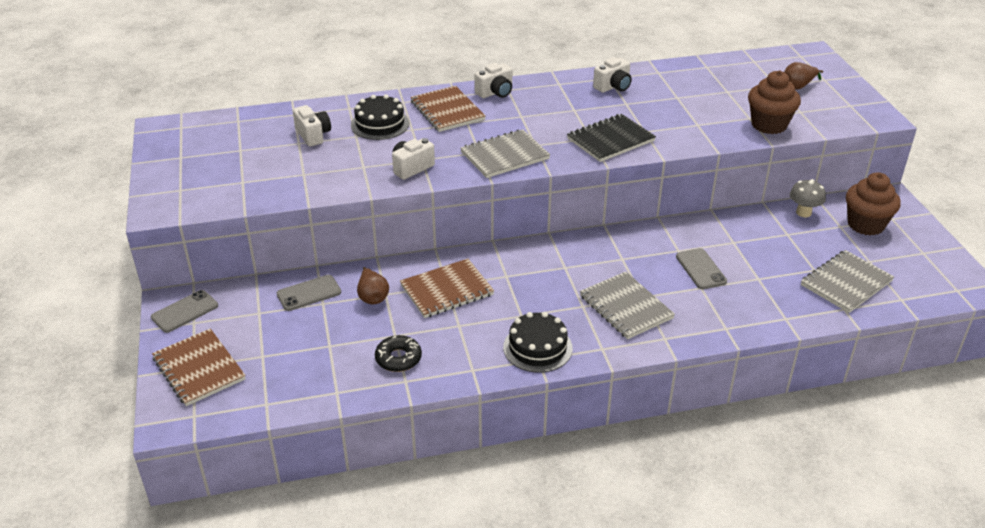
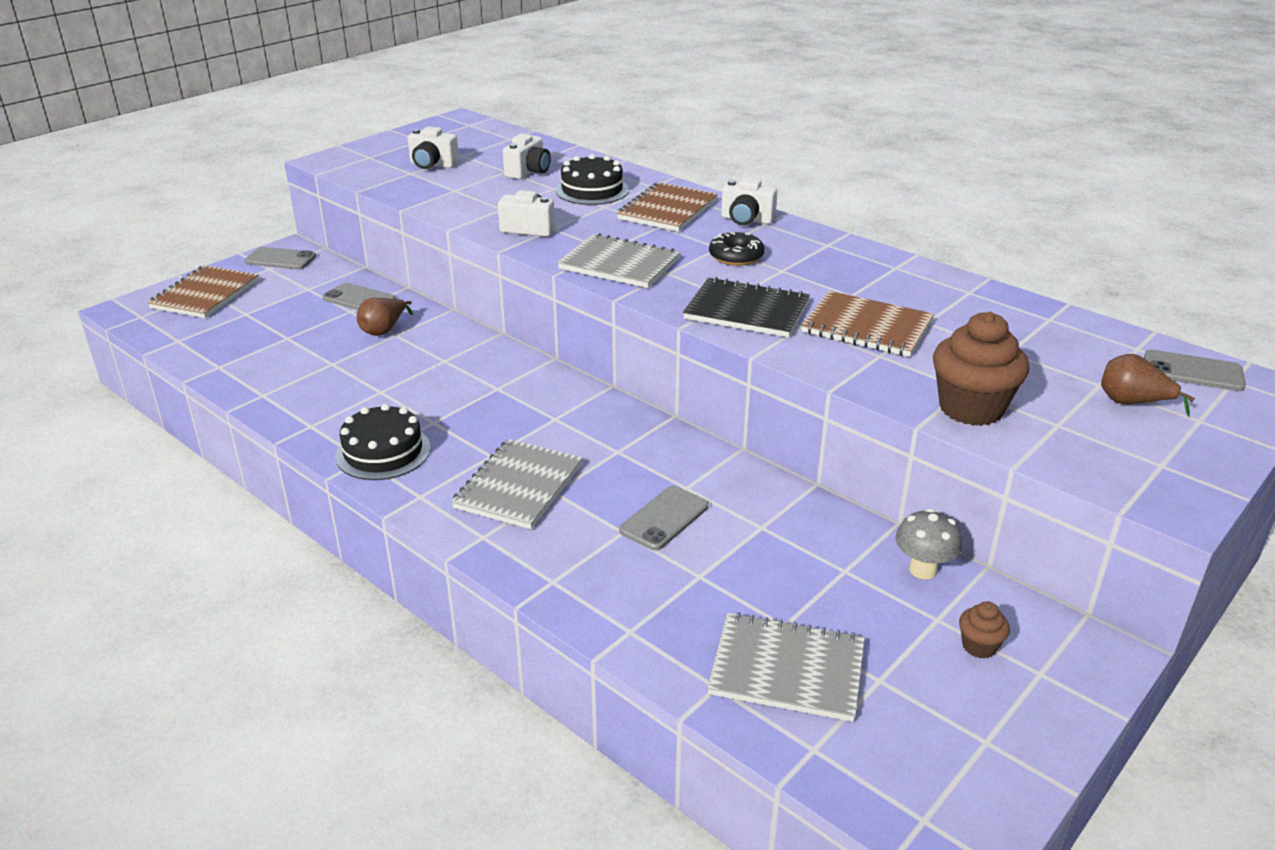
camera: 55 degrees right, 5 degrees down
black donut [375,335,422,372] -> black donut moved to [709,232,765,266]
brown notebook [400,259,494,318] -> brown notebook moved to [801,291,934,357]
white camera [593,57,632,93] -> white camera moved to [408,126,459,169]
brown cupcake [846,173,901,236] -> brown cupcake [959,601,1010,659], size x0.48
none -> grey phone [1144,350,1246,391]

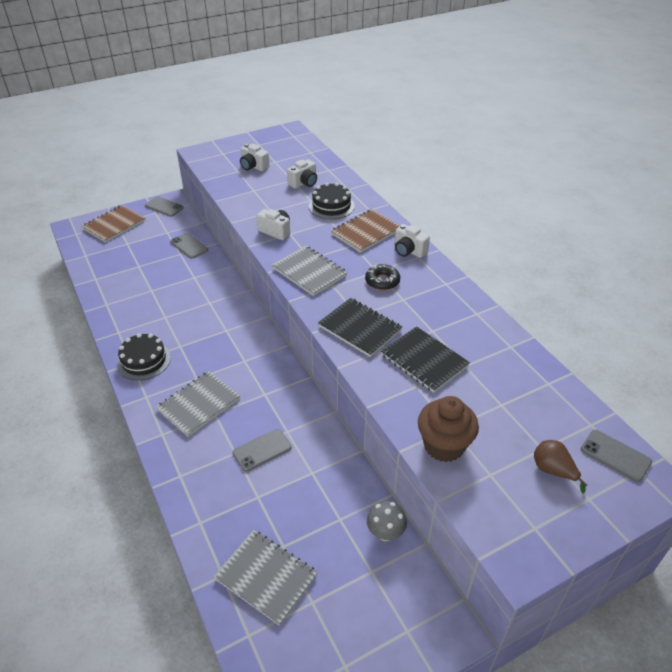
camera: 20 degrees right, 10 degrees up
brown pear [357,298,413,336] -> none
brown notebook [801,291,934,357] -> black notebook [381,326,470,393]
brown cupcake [959,601,1010,659] -> none

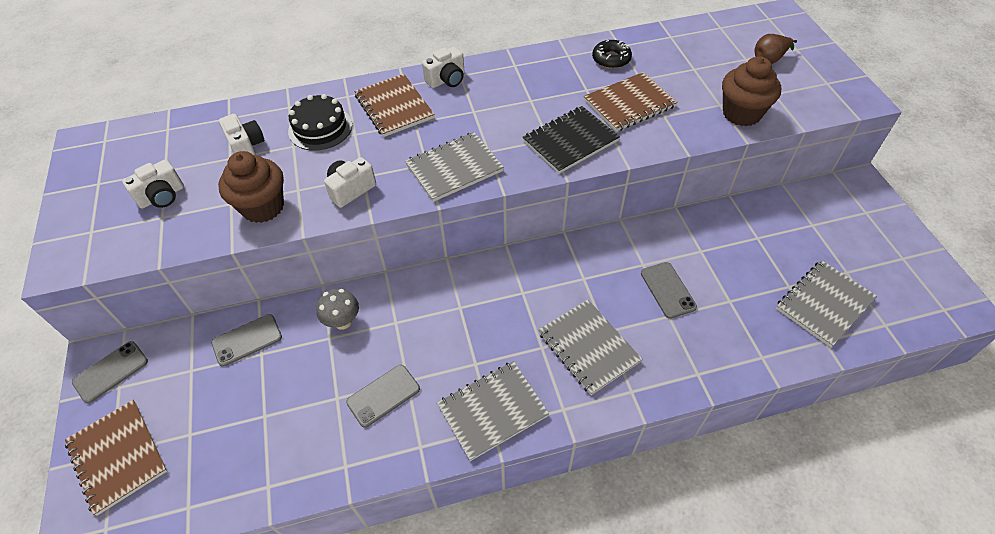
camera: 75 degrees left, 10 degrees up
black cake [117,333,171,380] -> grey notebook [437,361,549,461]
black donut [365,264,400,290] -> black donut moved to [592,40,632,69]
grey mushroom [367,501,407,541] -> grey mushroom moved to [316,289,359,330]
black notebook [381,326,470,393] -> brown notebook [584,72,677,132]
grey phone [581,430,652,482] -> grey phone moved to [346,365,420,428]
none -> brown cupcake [218,151,284,223]

